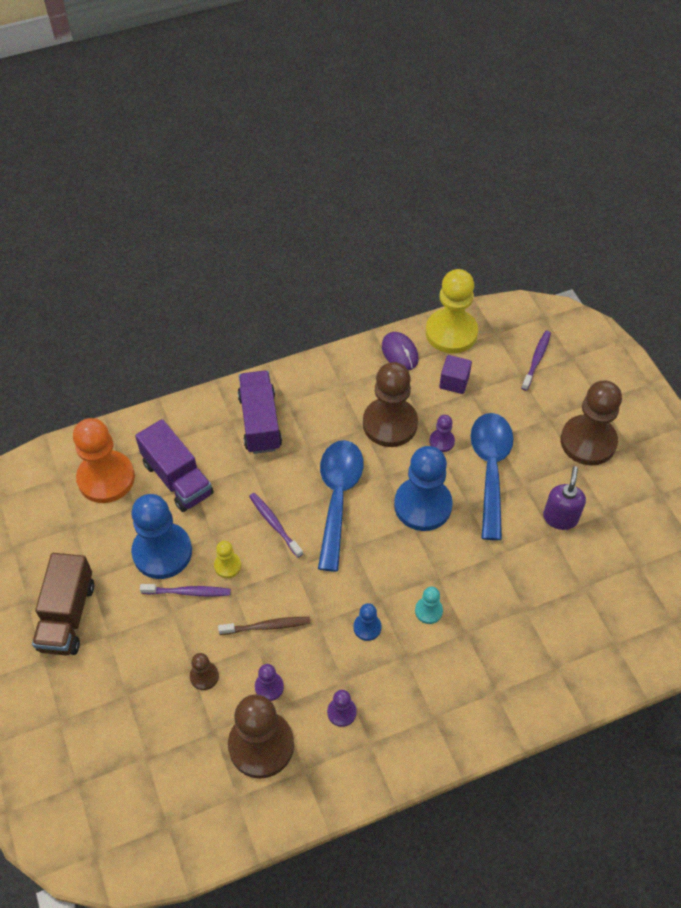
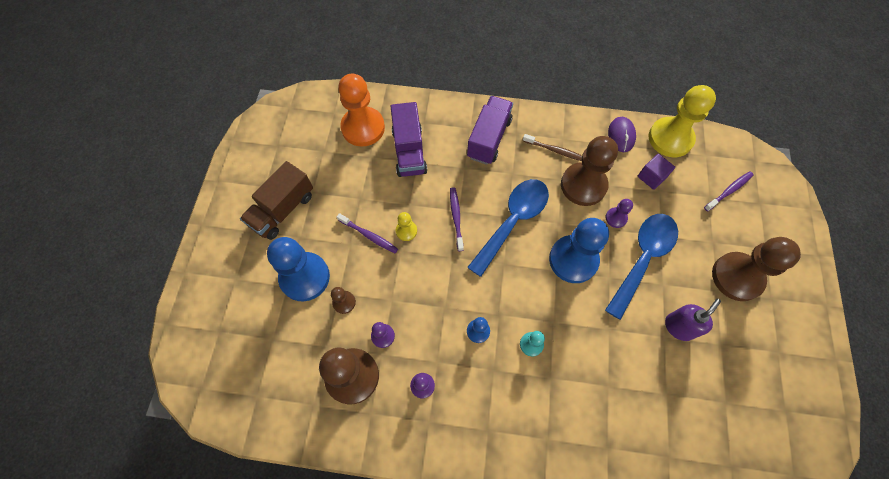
camera: 30 degrees right, 10 degrees up
blue pawn [131,494,192,579] -> blue pawn moved to [267,237,330,301]
brown toothbrush [218,617,310,635] -> brown toothbrush moved to [523,134,582,161]

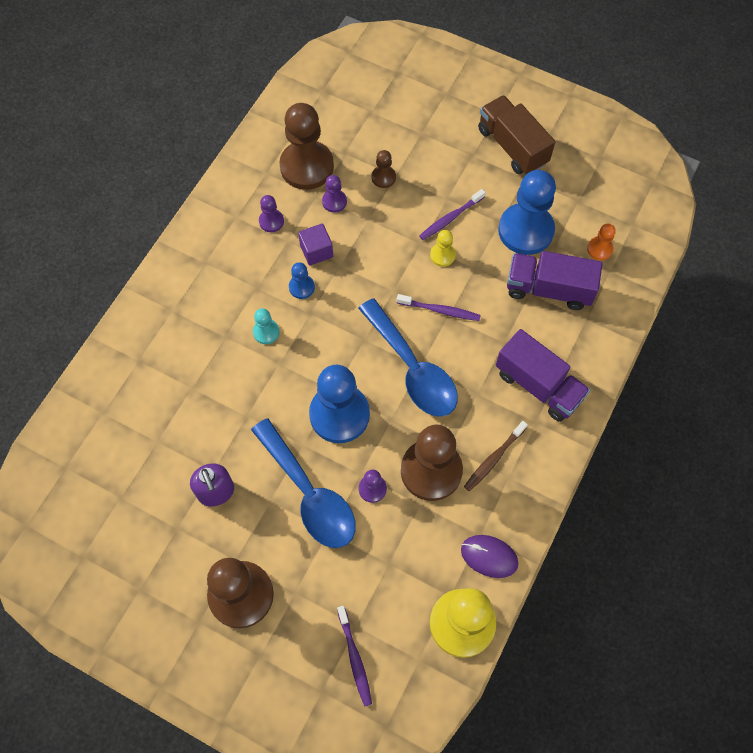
camera: 110 degrees right, 0 degrees up
blue pawn [267,237,330,301] -> blue pawn moved to [498,170,556,255]
orange pawn [338,74,385,147] -> orange pawn [587,223,616,261], size x0.45
purple cube [638,154,675,190] -> purple cube moved to [298,224,333,266]

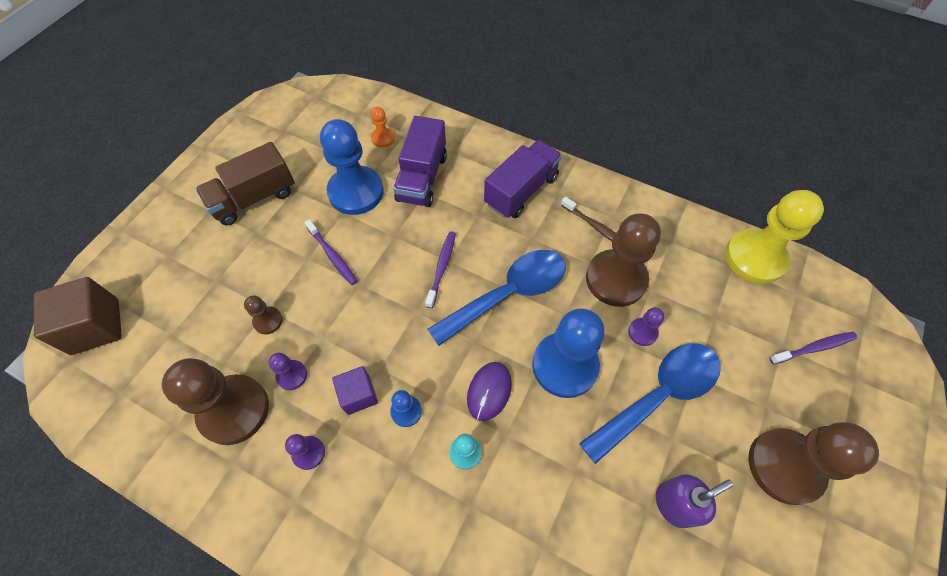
camera: 90 degrees left, 5 degrees down
yellow pawn [430,230,456,267] -> none
purple mouse [461,535,518,578] -> purple mouse moved to [467,362,512,421]
none -> brown cube [34,277,122,355]

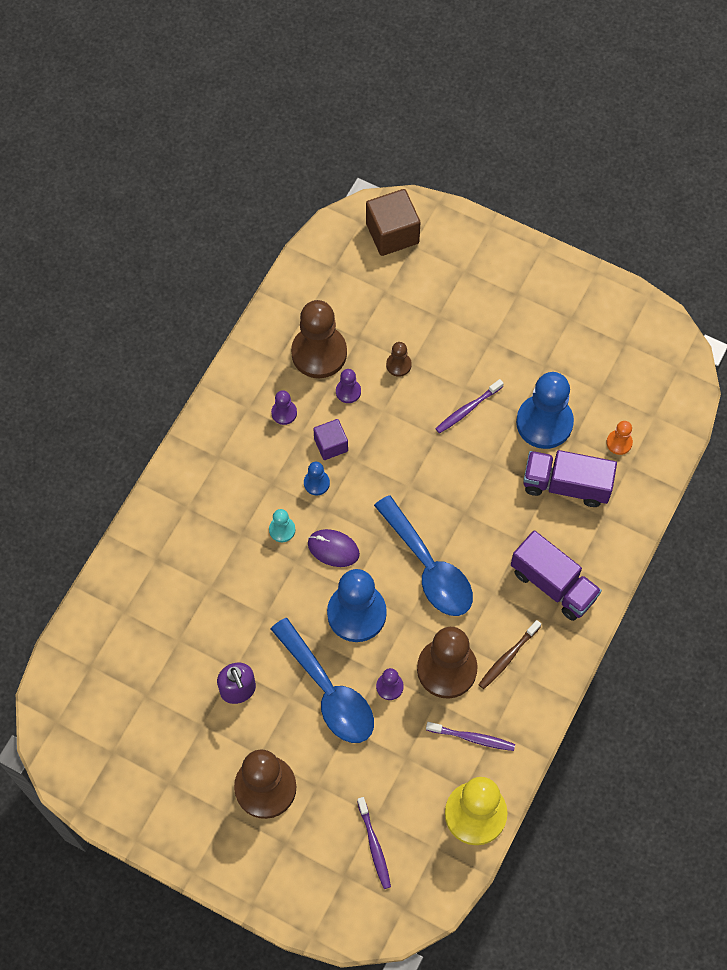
camera: 90 degrees right, 5 degrees up
brown truck [196,142,295,225] -> none
purple toothbrush [425,231,456,308] -> purple toothbrush moved to [426,722,515,751]

